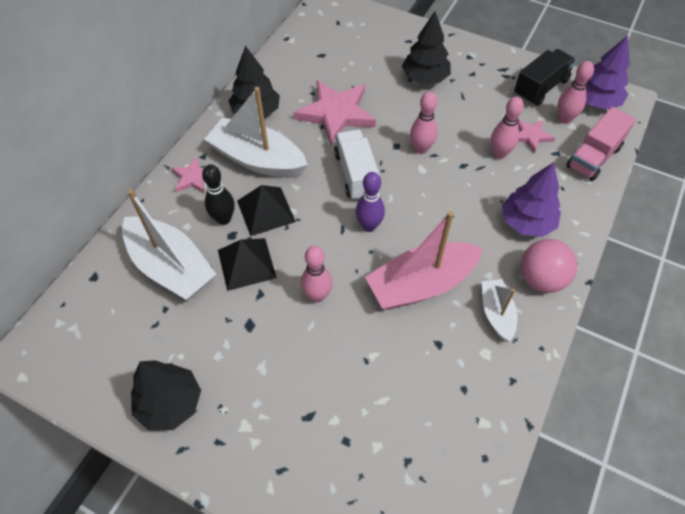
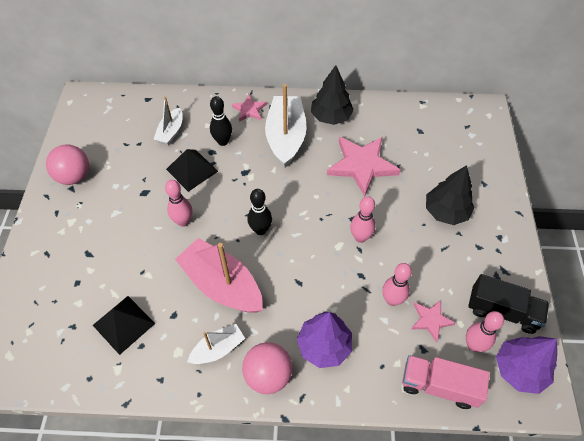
camera: 65 degrees right, 0 degrees up
white boat [122,189,216,300] -> white boat [153,96,183,145], size x0.54
black tree [131,360,201,431] -> pink ball [46,145,89,185]
black pyramid [237,185,296,236] -> black pyramid moved to [93,296,155,355]
white truck [334,129,380,201] -> none
purple bowling pin [356,172,385,232] -> black bowling pin [247,189,272,235]

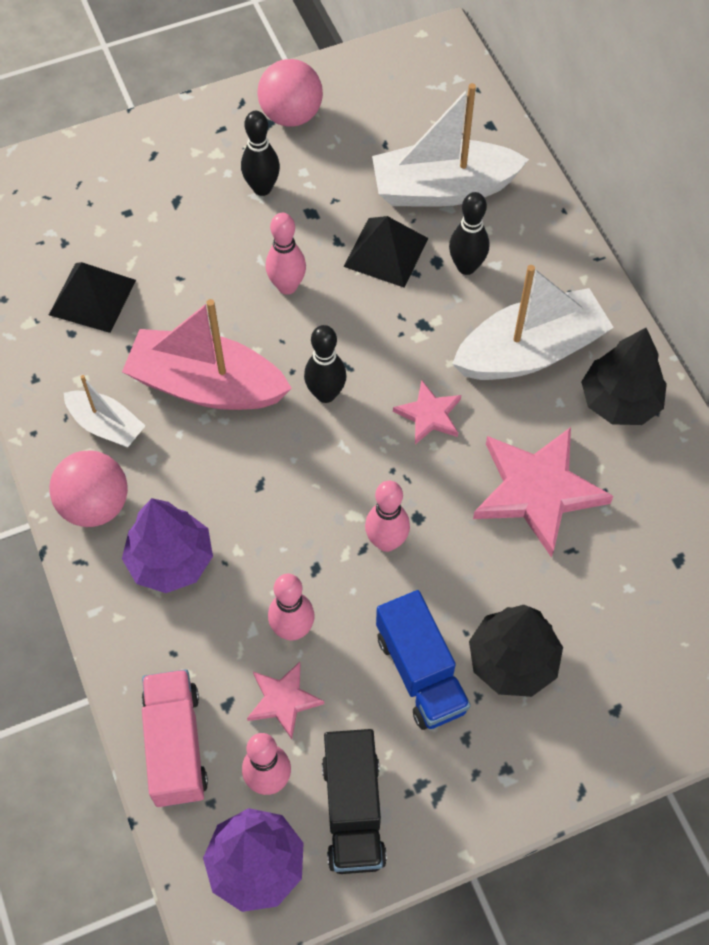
camera: 65 degrees right, 5 degrees up
white boat [153,96,183,145] -> white boat [372,83,529,207], size x1.84
pink boat [175,238,263,313] -> pink boat turned 90 degrees counterclockwise [122,299,292,410]
pink star [232,94,267,122] -> pink star moved to [393,380,461,444]
none -> black bowling pin [241,111,280,196]
none -> blue truck [376,590,471,730]

